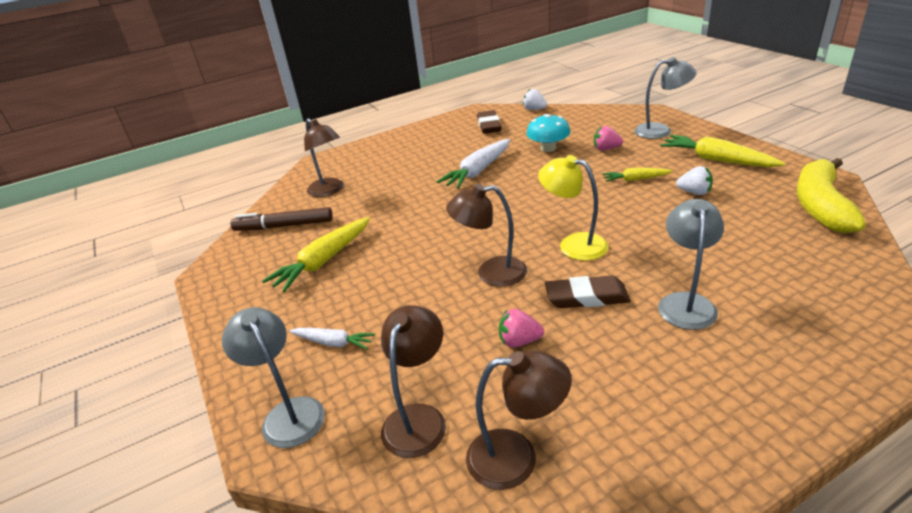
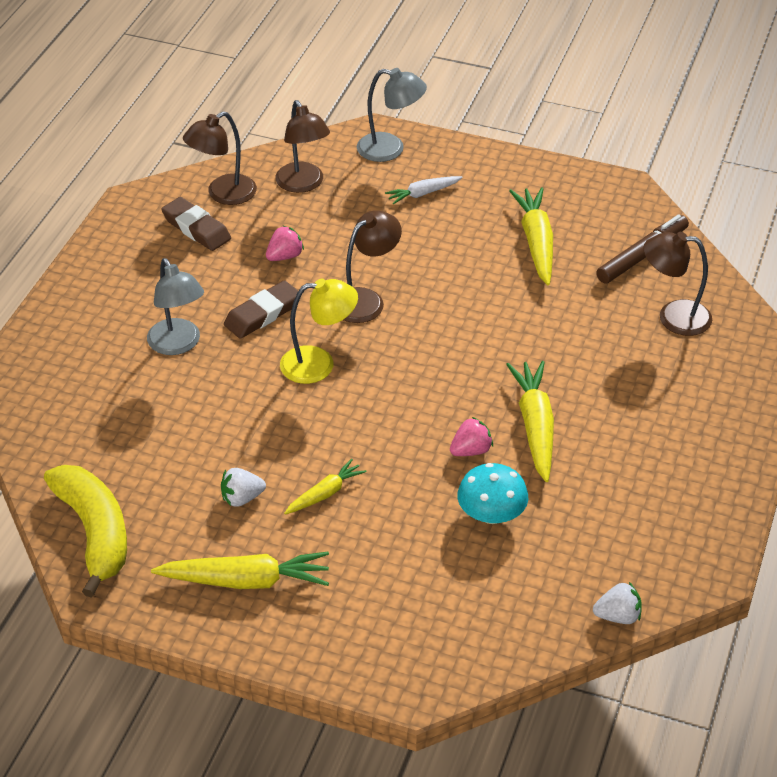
camera: 135 degrees right, 10 degrees up
white carrot [437,139,510,189] -> yellow carrot [506,361,554,482]
brown eraser [477,110,501,134] -> brown eraser moved to [161,197,231,251]
pink strawberry [594,126,623,151] -> pink strawberry moved to [450,417,493,456]
grey lamp [634,57,697,139] -> none

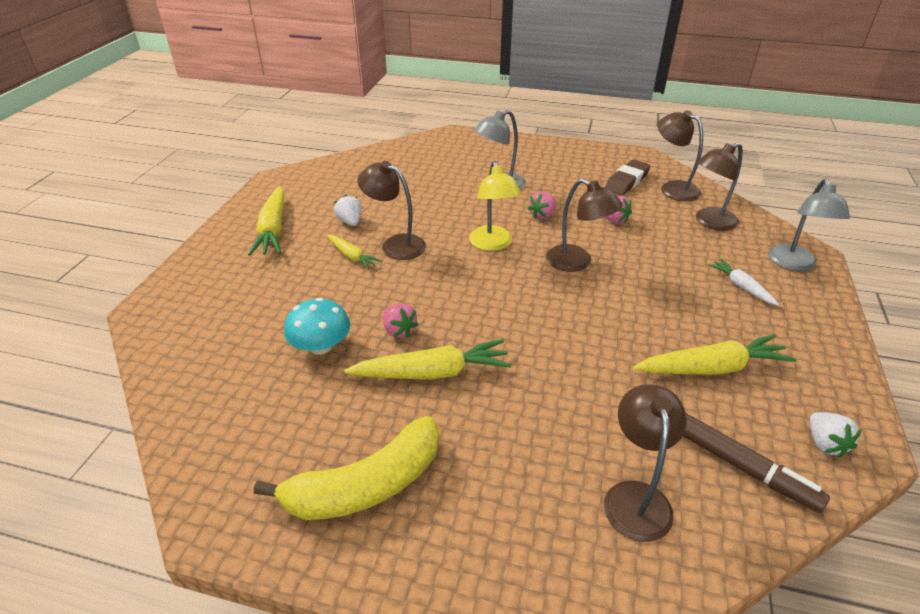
camera: 85 degrees right, 5 degrees down
yellow banana [44,465,127,598] -> yellow banana moved to [254,416,439,520]
brown eraser [224,280,298,339] -> pink strawberry [527,191,556,220]
white strawberry [593,582,642,624] -> white strawberry moved to [810,412,862,458]
none -> brown lamp [357,161,426,260]

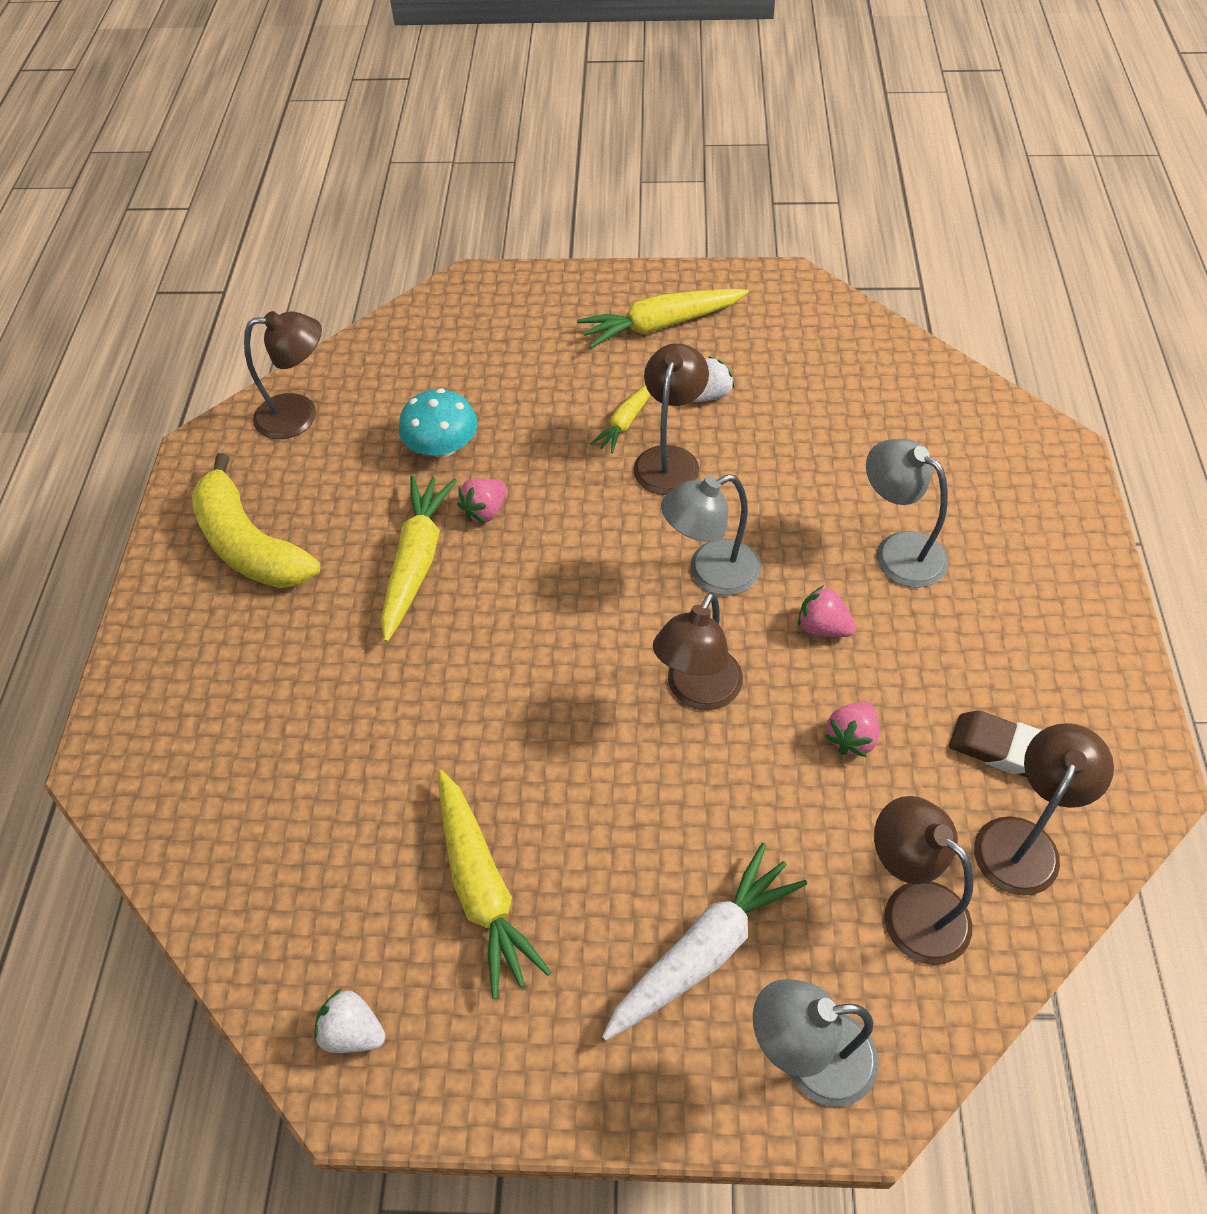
camera: 80 degrees right, 15 degrees up
yellow carrot [344,339,512,380] -> yellow carrot turned 150 degrees counterclockwise [381,476,457,642]
yellow lamp [469,161,521,251] -> grey lamp [661,474,761,595]
brown lamp [604,384,687,542] -> brown lamp moved to [244,311,322,439]
brown marker [683,413,830,513] -> none
white carrot [708,259,779,306] -> white carrot [602,843,807,1041], size x1.74
white strawberry [810,412,862,458] -> white strawberry turned 45 degrees clockwise [314,989,385,1053]

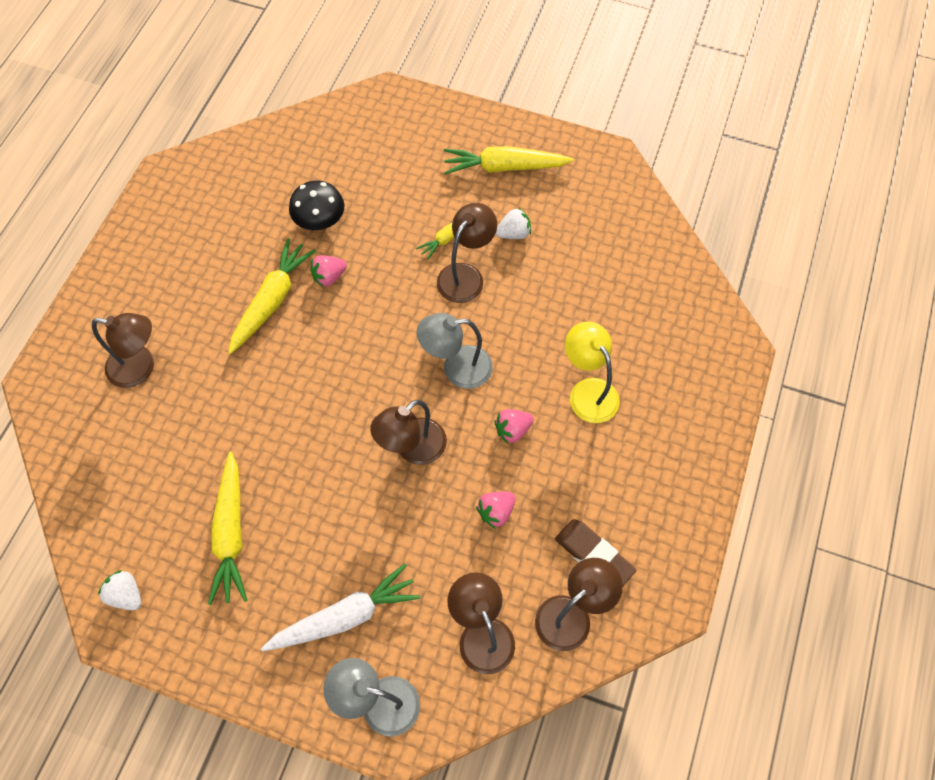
camera: 15 degrees right, 10 degrees up
yellow banana [191,453,320,588] -> none
brown lamp [244,311,322,439] -> brown lamp moved to [92,313,154,388]
turquoise mushroom [399,388,478,458] -> black mushroom [289,181,344,230]
pink strawberry [798,585,856,637] -> pink strawberry turned 75 degrees counterclockwise [494,409,534,444]
grey lamp [866,438,948,588] -> yellow lamp [565,321,620,423]

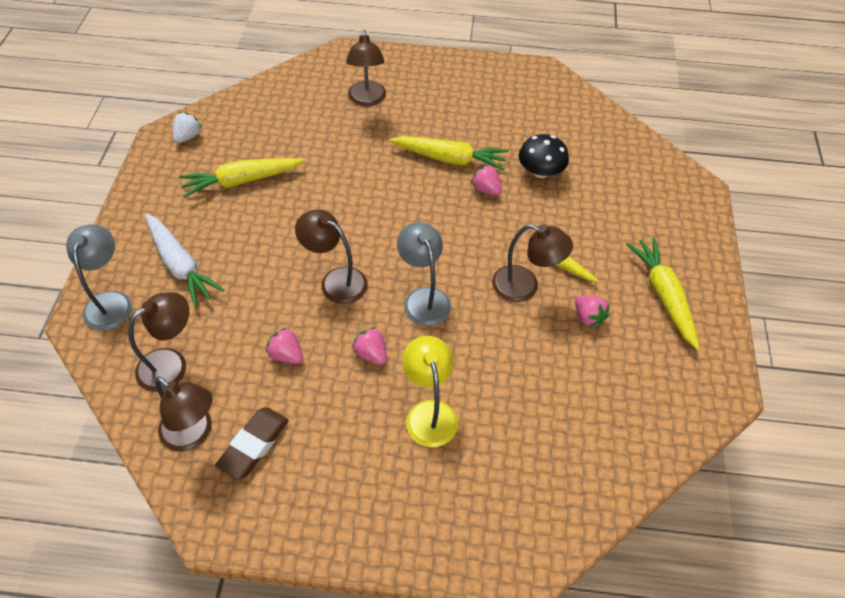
camera: 75 degrees right, 10 degrees down
white strawberry [496,207,531,239] -> pink strawberry [575,295,610,327]
yellow lamp [565,321,620,423] -> yellow lamp turned 60 degrees counterclockwise [402,336,458,447]

